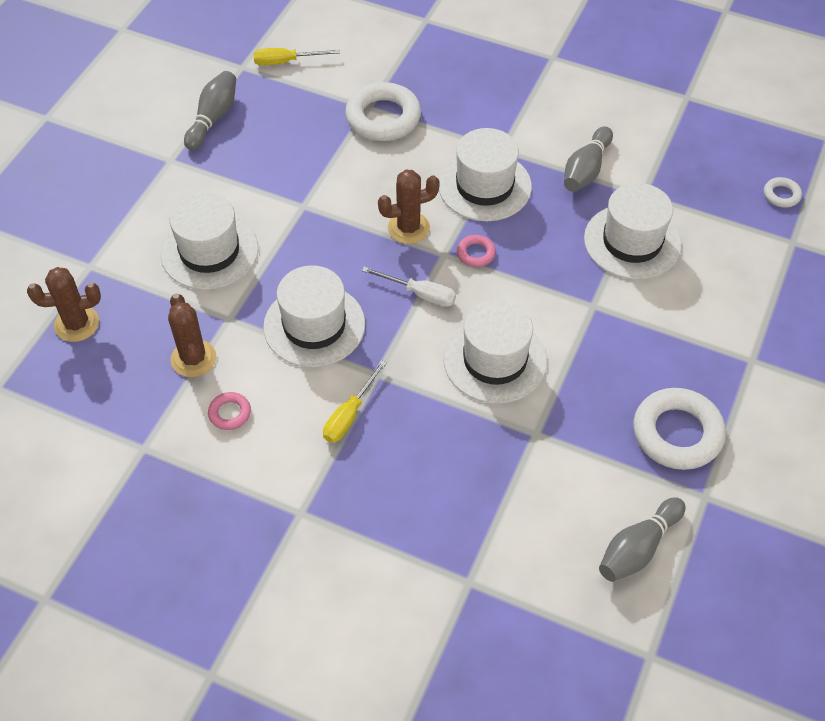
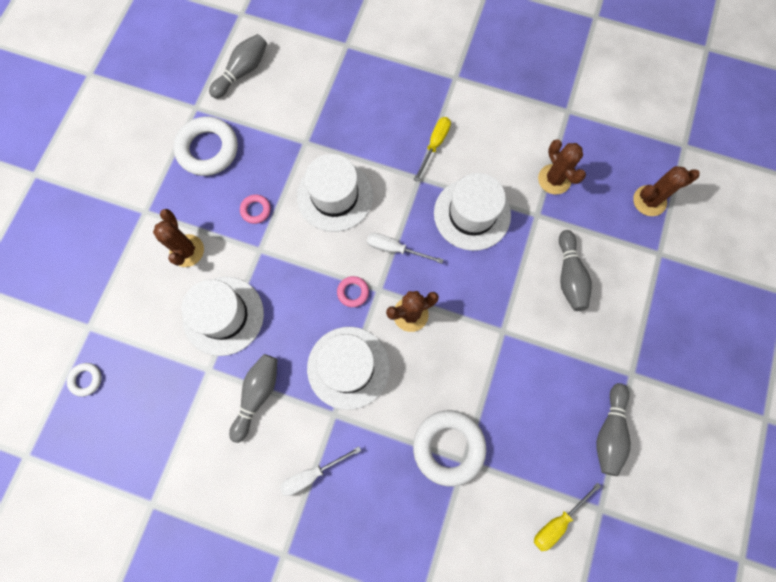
camera: 175 degrees right, 20 degrees up
white hat [161,192,258,290] -> grey bowling pin [559,230,592,311]
pink ring [208,392,251,430] -> pink ring moved to [240,194,271,224]
yellow screwdriver [253,48,340,66] -> yellow screwdriver turned 150 degrees clockwise [534,482,602,551]
none -> brown cactus [153,209,204,267]
none -> white screwdriver [280,446,361,496]

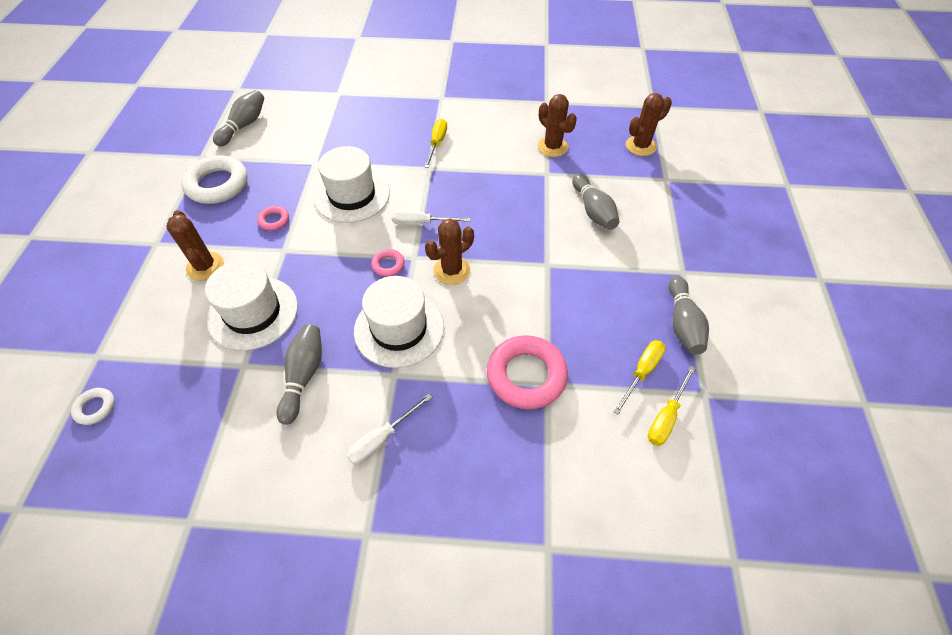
camera: 15 degrees left, 20 degrees down
white ring [413,410,486,486] -> pink ring [487,335,568,409]
white hat [434,173,511,251] -> none
none -> yellow screwdriver [613,340,666,415]

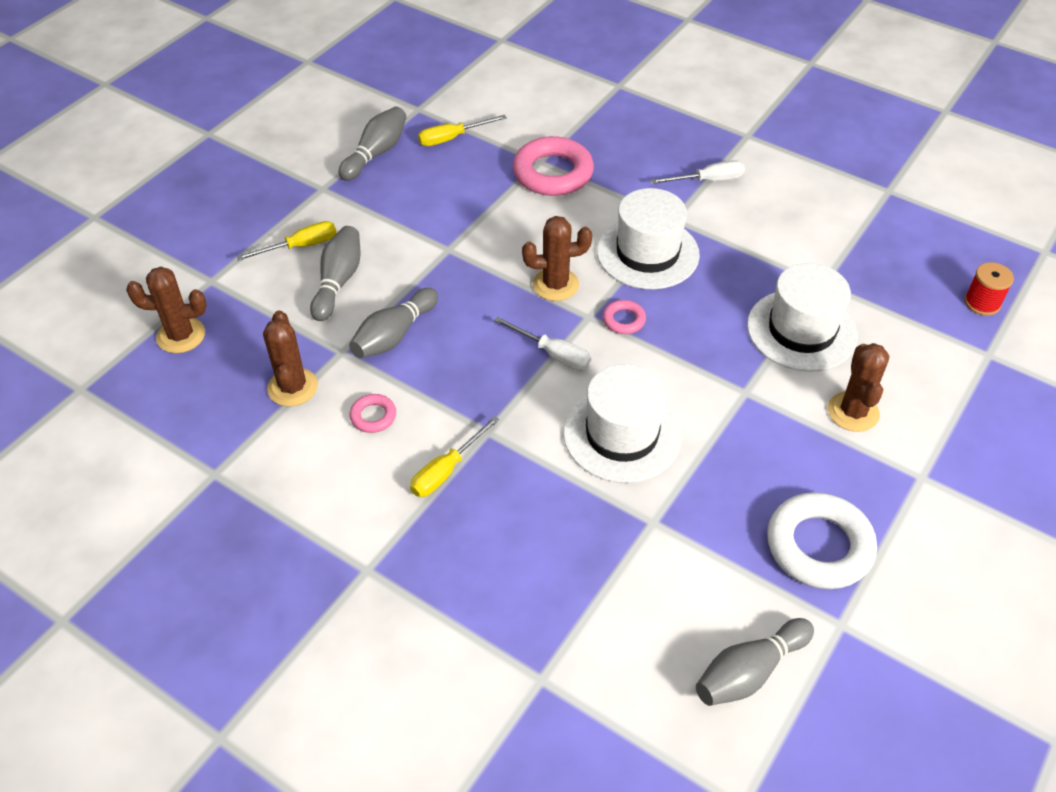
camera: 150 degrees left, 5 degrees down
white ring [71,388,115,425] -> red spool [964,262,1014,316]
pink ring [257,206,289,231] -> pink ring moved to [349,394,396,433]
grey bowling pin [276,324,322,425] -> grey bowling pin moved to [349,288,438,359]
yellow screwdriver [648,365,696,446] -> yellow screwdriver moved to [236,221,336,261]

